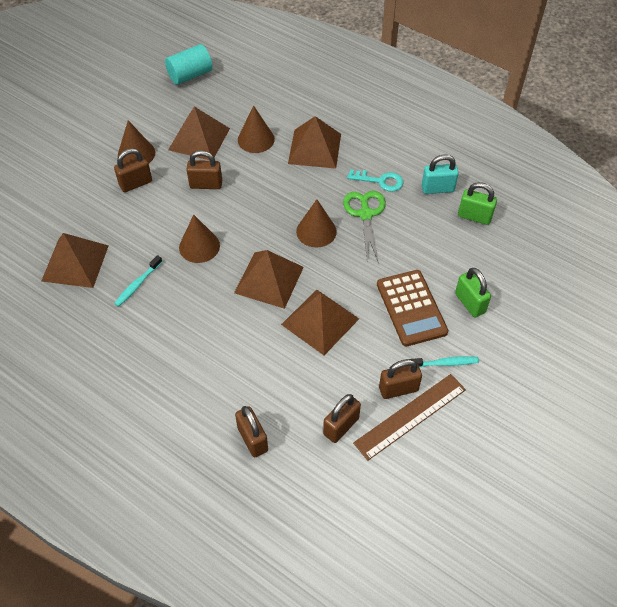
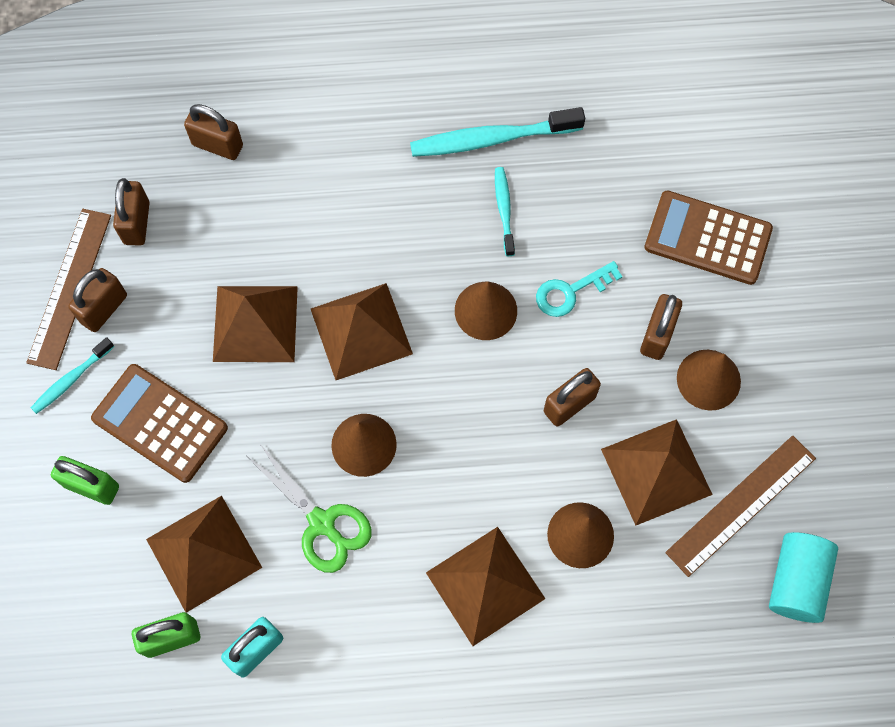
camera: 140 degrees right, 15 degrees up
brown pyramid [41,233,108,288] -> brown pyramid moved to [146,496,262,613]
turquoise key [347,169,404,192] -> turquoise key moved to [536,261,623,317]
none -> turquoise toothbrush [410,107,585,157]
none -> brown calculator [644,191,773,285]
none -> brown ruler [665,436,816,577]

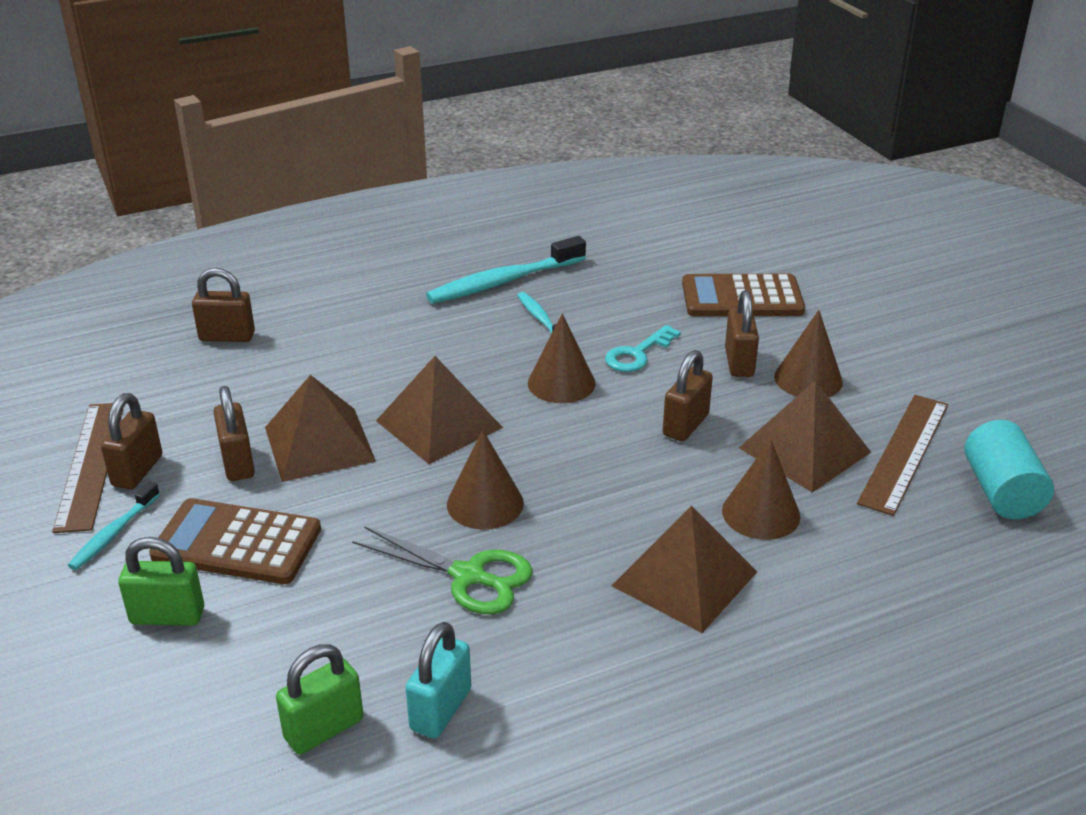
camera: 20 degrees left, 35 degrees down
brown padlock [113,178,150,246] -> brown padlock moved to [213,386,255,481]
brown pyramid [146,496,262,613] -> none

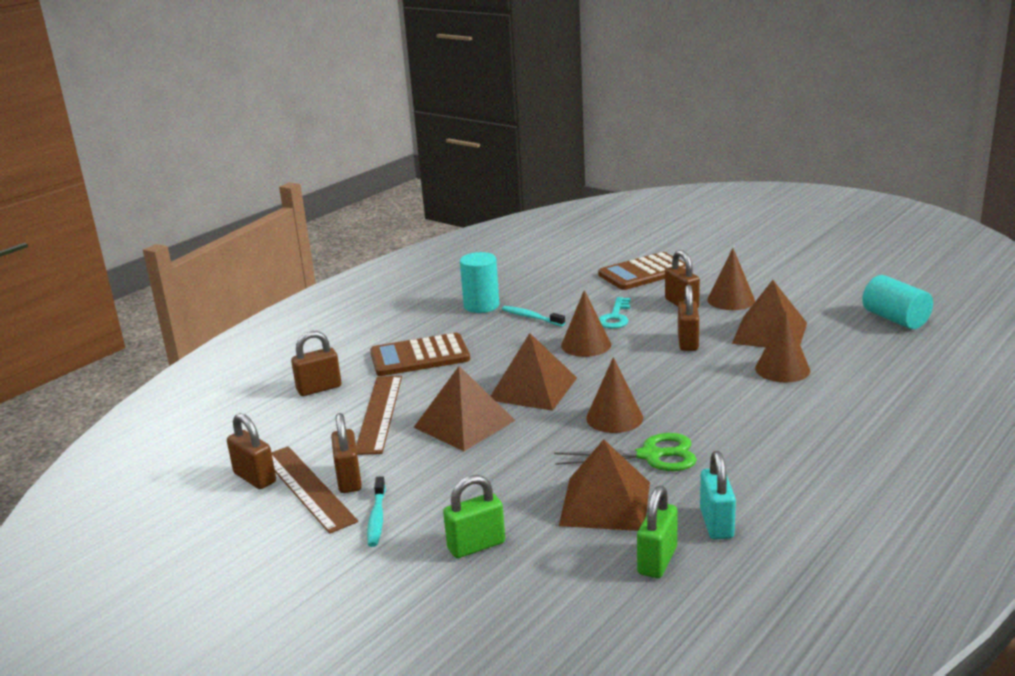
camera: 25 degrees left, 10 degrees down
brown calculator [149,498,321,584] -> brown calculator moved to [370,333,470,376]
brown padlock [213,386,255,481] -> brown padlock moved to [227,413,276,489]
turquoise toothbrush [426,236,586,304] -> turquoise cylinder [460,252,499,313]
brown pyramid [611,506,757,633] -> brown pyramid moved to [559,439,650,531]
brown ruler [857,395,948,516] -> brown ruler moved to [356,376,402,455]

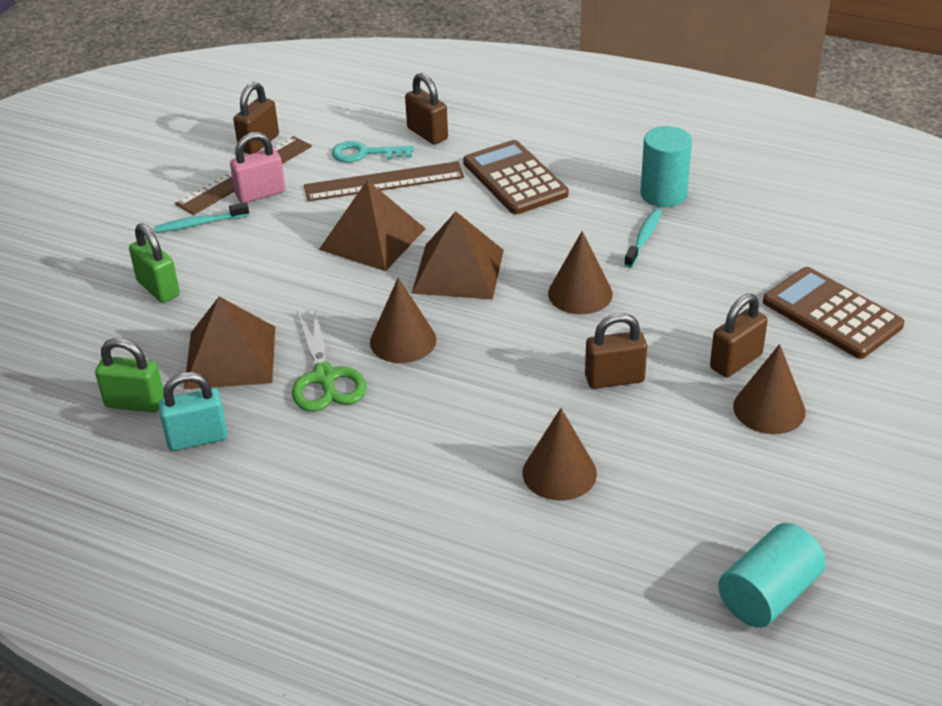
camera: 75 degrees right, 15 degrees up
brown padlock [331,413,362,493] -> pink padlock [230,132,285,203]
turquoise key [599,297,631,329] -> turquoise key moved to [332,141,414,162]
brown pyramid [732,280,807,347] -> none

